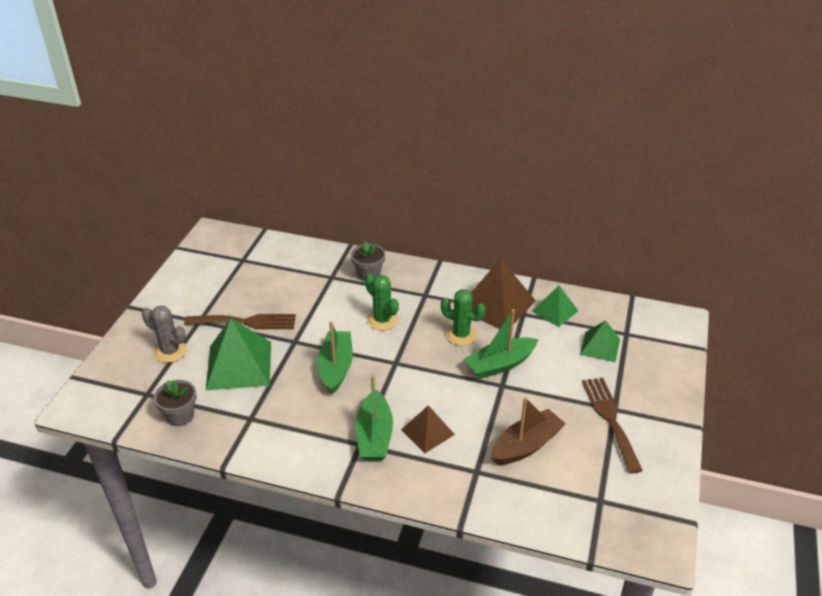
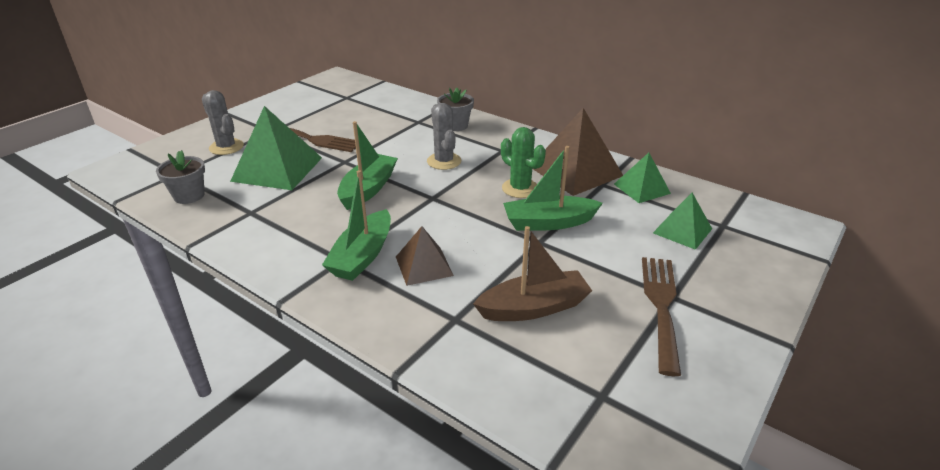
camera: 20 degrees right, 5 degrees down
green cactus [365,274,399,330] -> grey cactus [427,103,461,170]

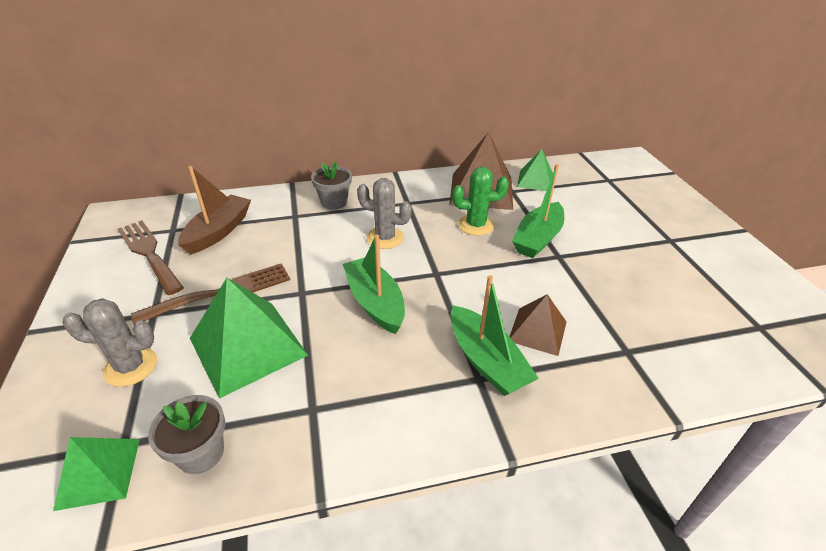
camera: 50 degrees left, 5 degrees up
brown boat [473,226,592,321] -> brown boat moved to [178,166,251,255]
brown fork [642,257,681,376] -> brown fork moved to [118,220,184,295]
green pyramid [653,193,712,250] -> green pyramid moved to [53,437,140,511]

